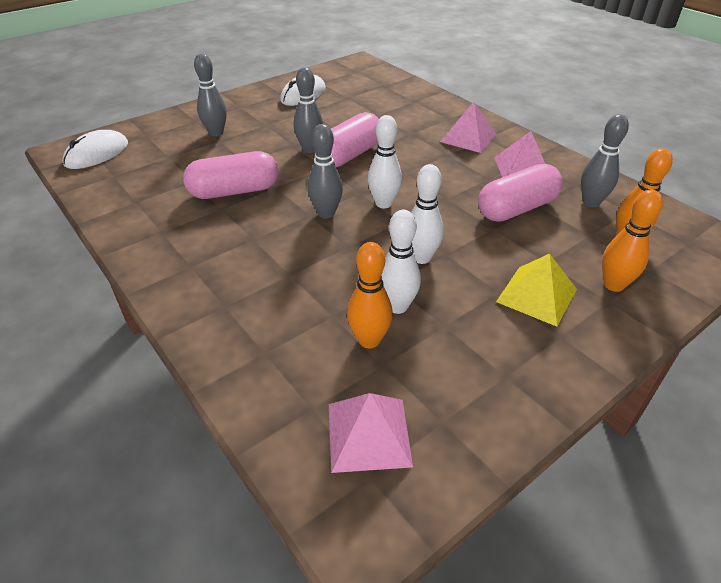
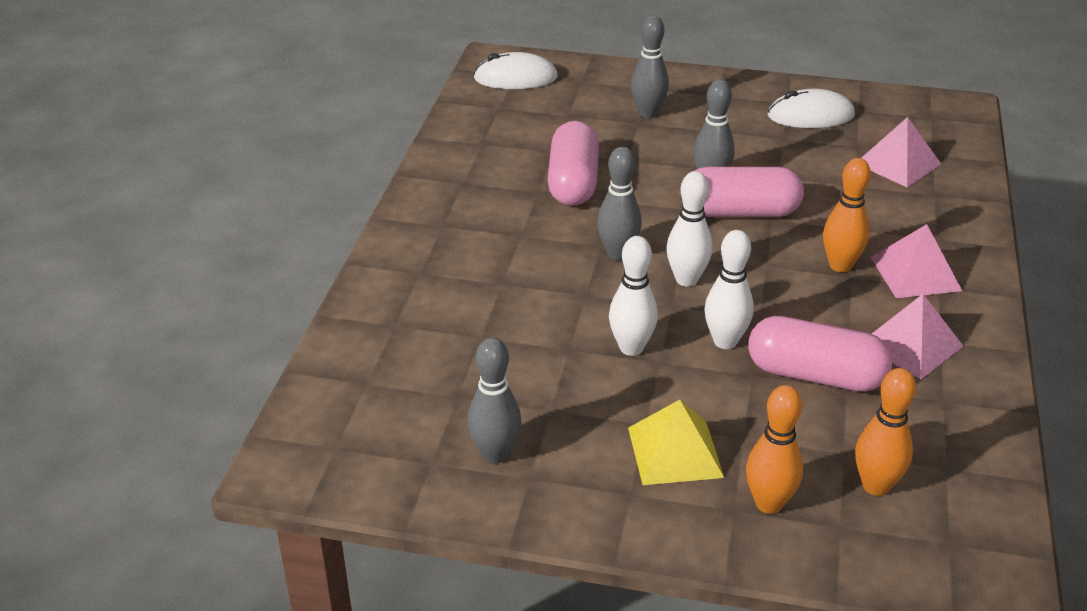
camera: 50 degrees right, 5 degrees down
pink capsule [183,151,279,199] -> pink capsule turned 60 degrees clockwise [548,121,599,206]
pink pyramid [329,393,413,473] -> pink pyramid moved to [862,117,941,187]
orange bowling pin [347,242,393,349] -> orange bowling pin moved to [823,158,871,272]
white bowling pin [381,210,421,314] -> white bowling pin moved to [705,230,754,349]
grey bowling pin [581,114,629,207] -> grey bowling pin moved to [467,337,521,464]

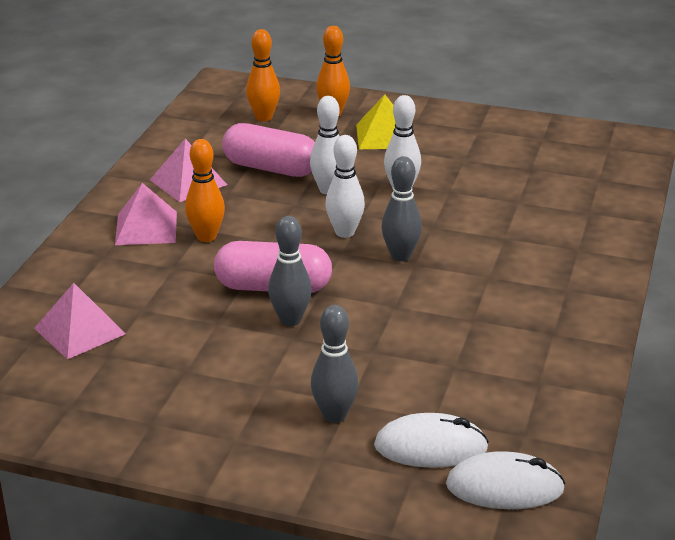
camera: 175 degrees left, 5 degrees down
grey bowling pin [467,337,521,464] -> none
pink capsule [548,121,599,206] -> none
white mouse [768,89,855,128] -> white mouse moved to [374,413,489,468]

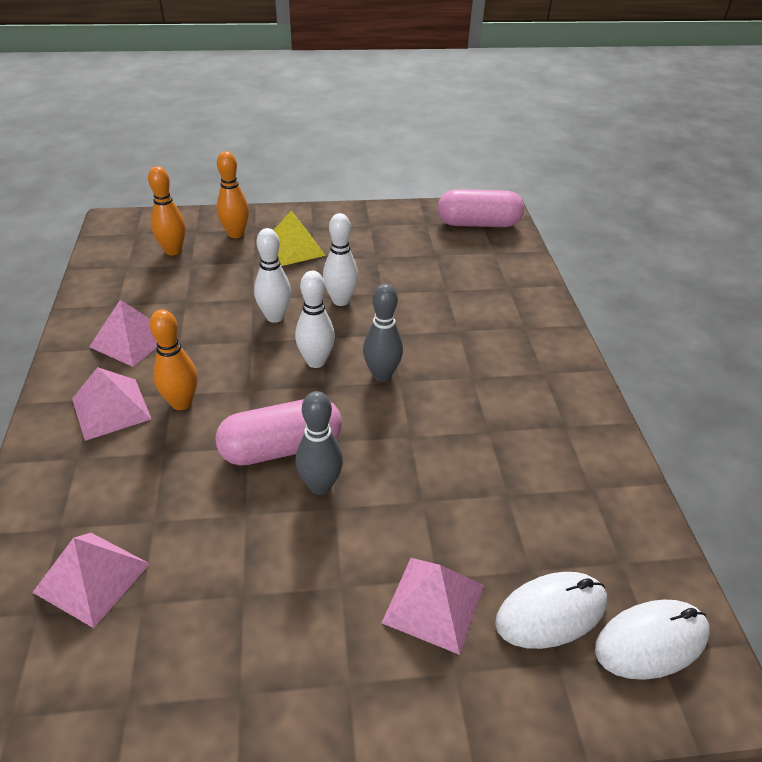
camera: 25 degrees left, 10 degrees up
pink capsule [222,123,315,177] -> pink capsule moved to [438,189,524,227]
grey bowling pin [311,305,359,423] -> pink pyramid [382,558,484,655]

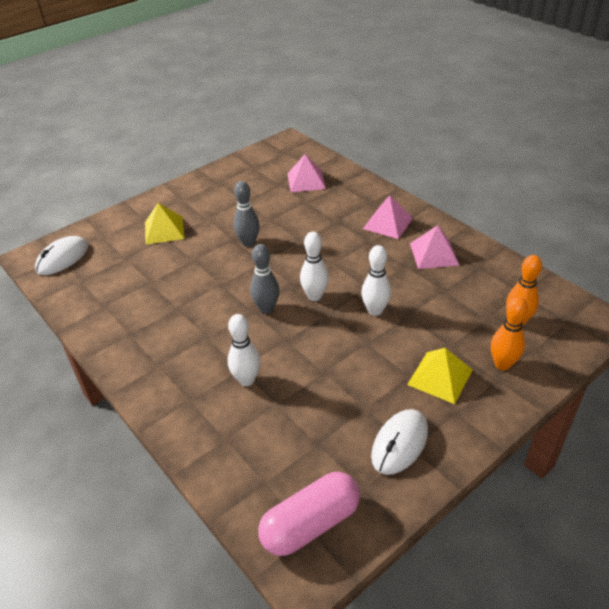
camera: 150 degrees right, 0 degrees up
orange bowling pin [149,309,198,410] -> none
pink capsule [215,399,342,466] -> none
white bowling pin [323,213,359,306] -> white bowling pin moved to [228,314,261,386]
pink pyramid [382,558,484,655] -> yellow pyramid [145,203,185,245]
white mouse [495,572,607,649] -> white mouse moved to [371,409,428,475]

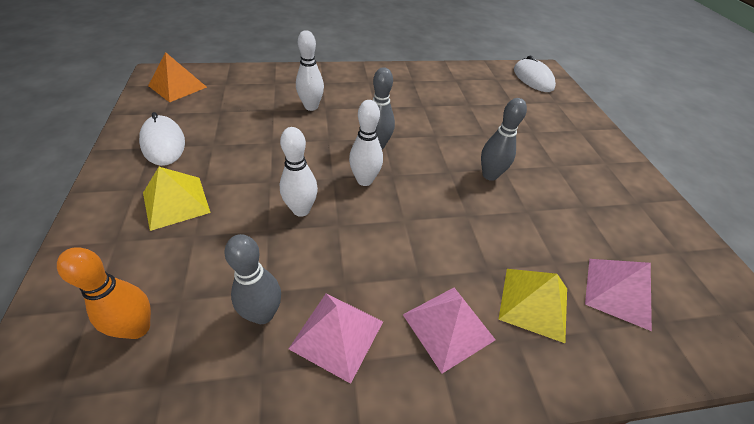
camera: 115 degrees right, 5 degrees up
yellow pyramid [145,203,185,245] -> yellow pyramid moved to [498,269,567,343]
pink capsule [258,472,360,556] -> orange pyramid [148,52,207,102]
orange bowling pin [491,297,528,370] -> none
none -> grey bowling pin [224,234,281,324]

